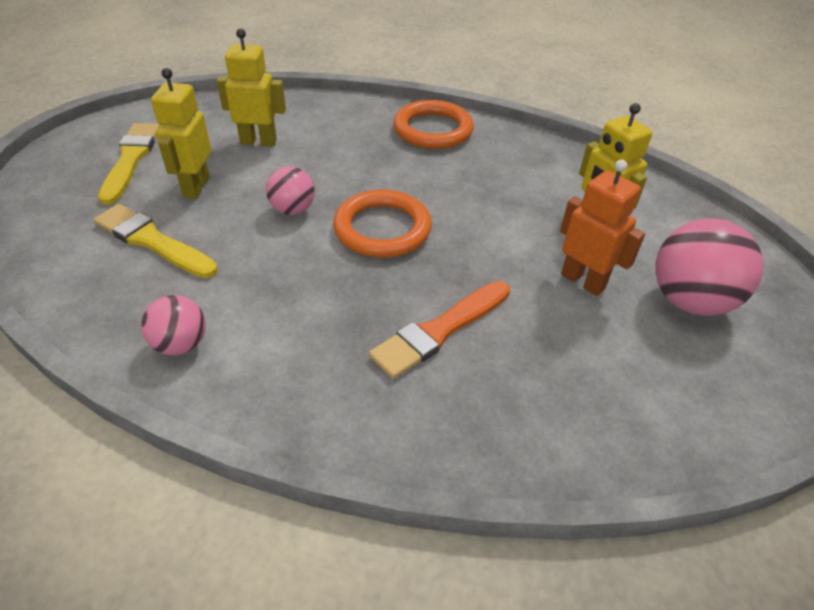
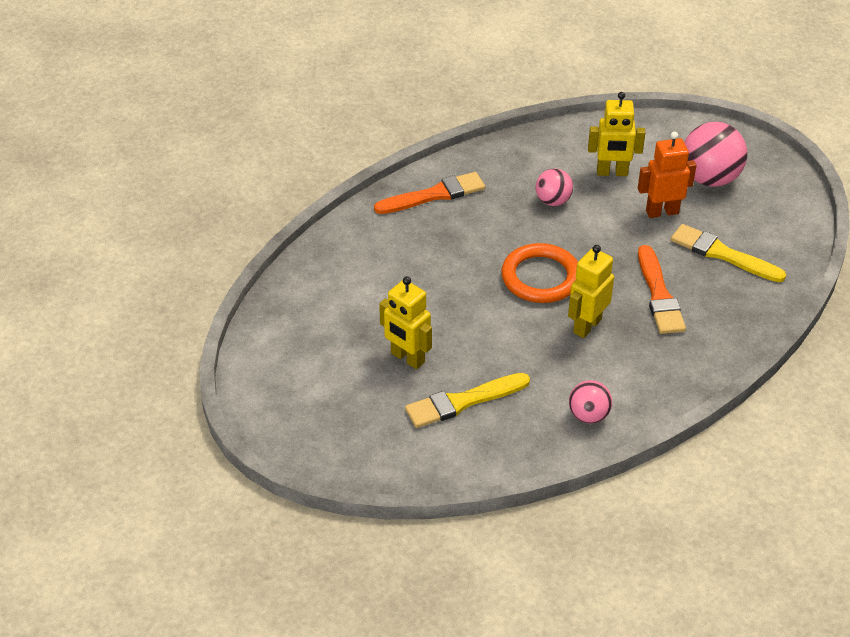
camera: 55 degrees left, 0 degrees up
yellow brush [98,123,160,205] -> yellow brush moved to [671,224,786,282]
yellow robot [217,28,286,147] -> yellow robot moved to [568,245,614,338]
pink ball [266,166,315,215] -> pink ball moved to [536,168,573,206]
orange ring [393,100,474,149] -> orange brush [374,172,485,214]

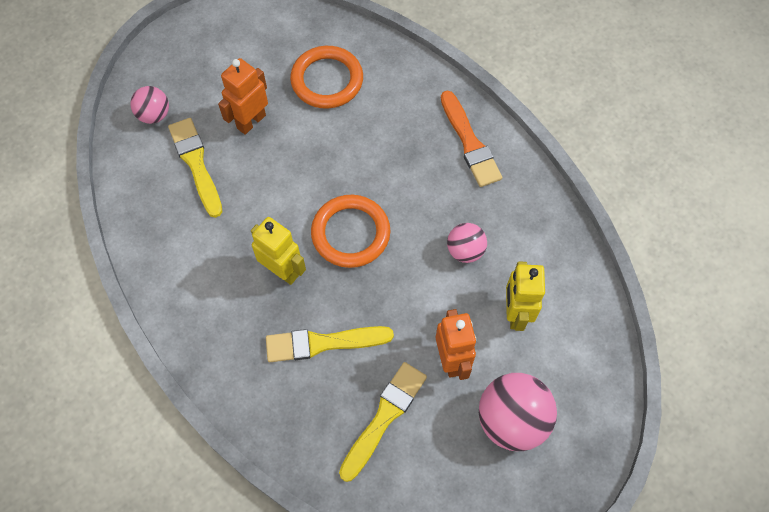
camera: 90 degrees right, 20 degrees up
yellow robot [379,277,432,369] -> orange robot [218,58,268,135]
pink ball [569,380,612,424] -> pink ball moved to [130,86,169,124]
orange brush [638,245,686,334] -> yellow brush [266,326,394,362]
none -> orange ring [290,46,363,109]

